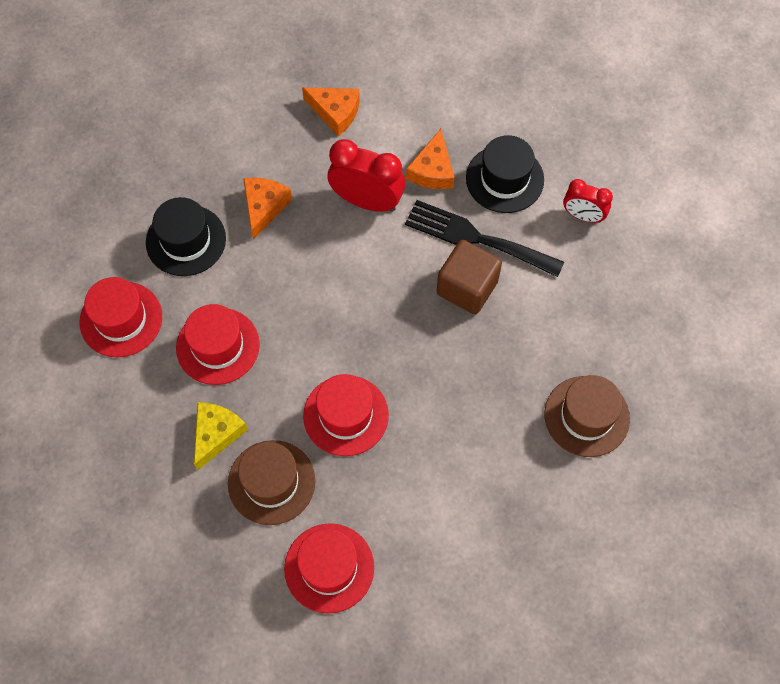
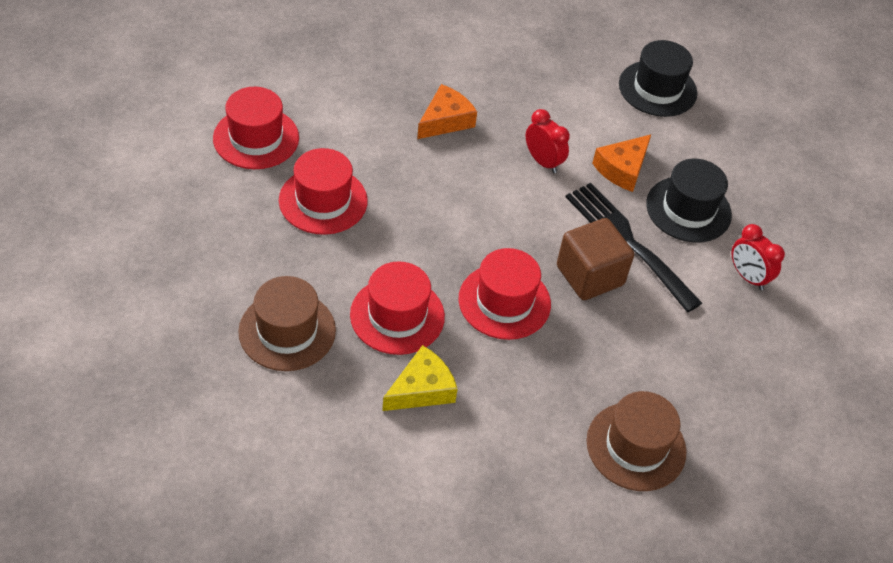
camera: 25 degrees right, 15 degrees down
black hat [146,197,226,276] -> black hat moved to [619,40,697,117]
yellow cheese [194,402,248,471] -> yellow cheese moved to [382,345,457,411]
red hat [284,523,374,614] -> red hat moved to [458,248,551,340]
orange cheese [302,87,360,136] -> none
red clock [328,139,405,212] -> red clock [526,109,570,173], size x0.61

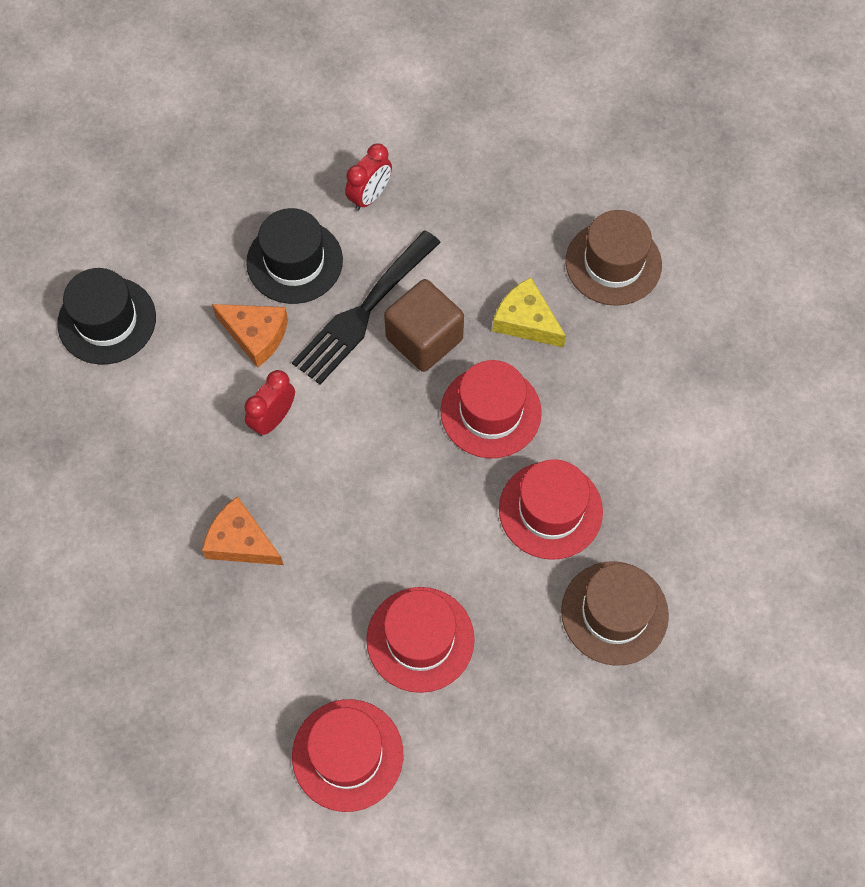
camera: 100 degrees left, 15 degrees up
yellow cheese [382,345,457,411] -> yellow cheese moved to [492,277,566,348]

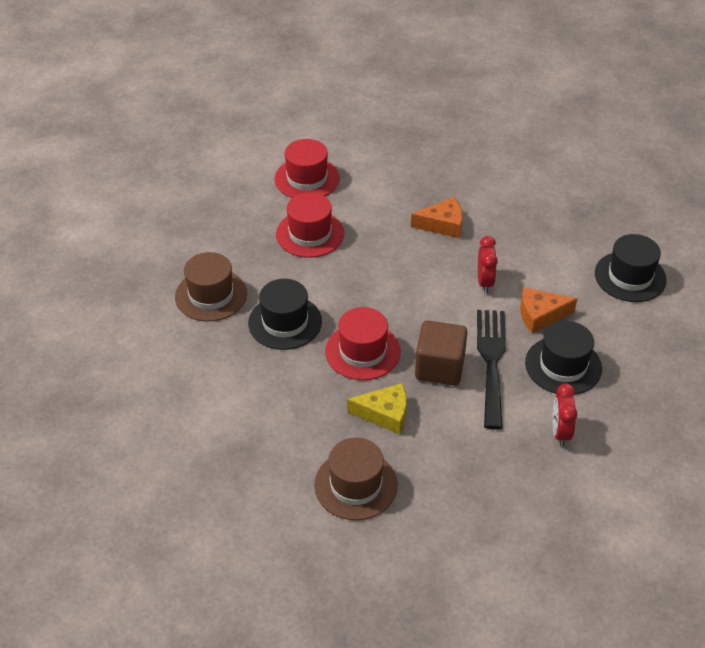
camera: 145 degrees right, 20 degrees down
red hat [499,459,603,560] -> black hat [248,279,322,350]

